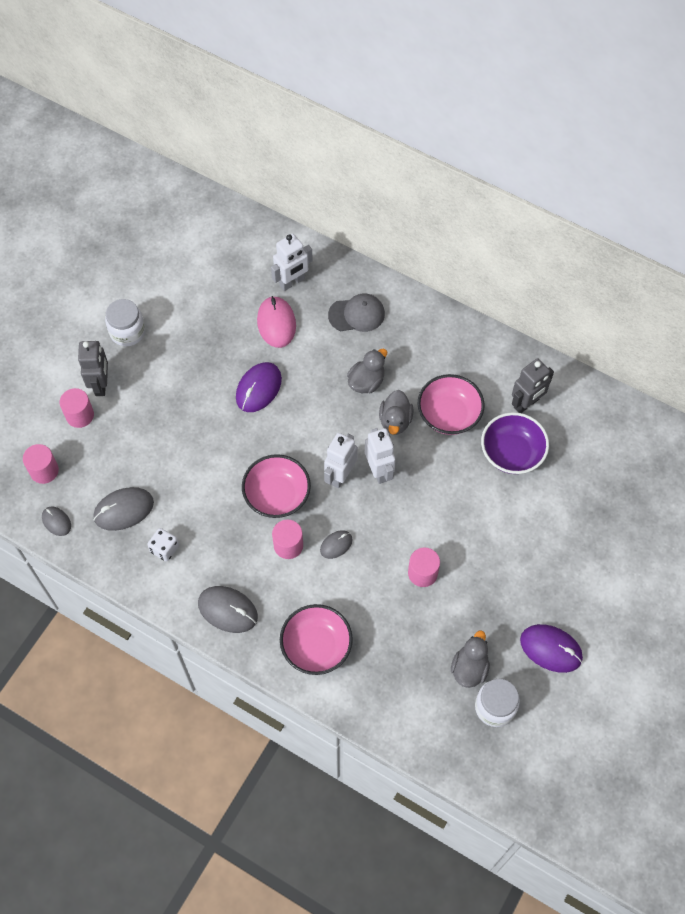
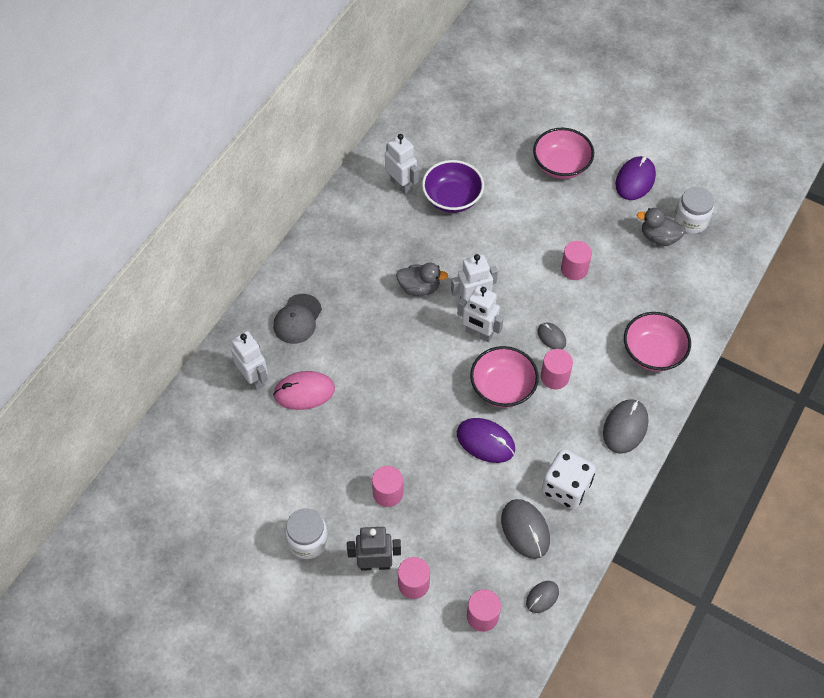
camera: 90 degrees left, 5 degrees down
white dice [147,528,179,562] -> white dice [541,449,596,509], size x1.73
purple mouse [236,362,282,412] -> purple mouse moved to [457,418,515,463]
grey cap [328,294,385,332] -> grey cap turned 150 degrees counterclockwise [273,294,322,344]
grey duck [347,349,387,393] -> none
pink bowl [417,374,485,435] -> pink bowl moved to [533,128,594,179]
grey robot [512,358,554,413] -> white robot [385,134,419,195]
none -> pink cylinder [372,466,403,507]

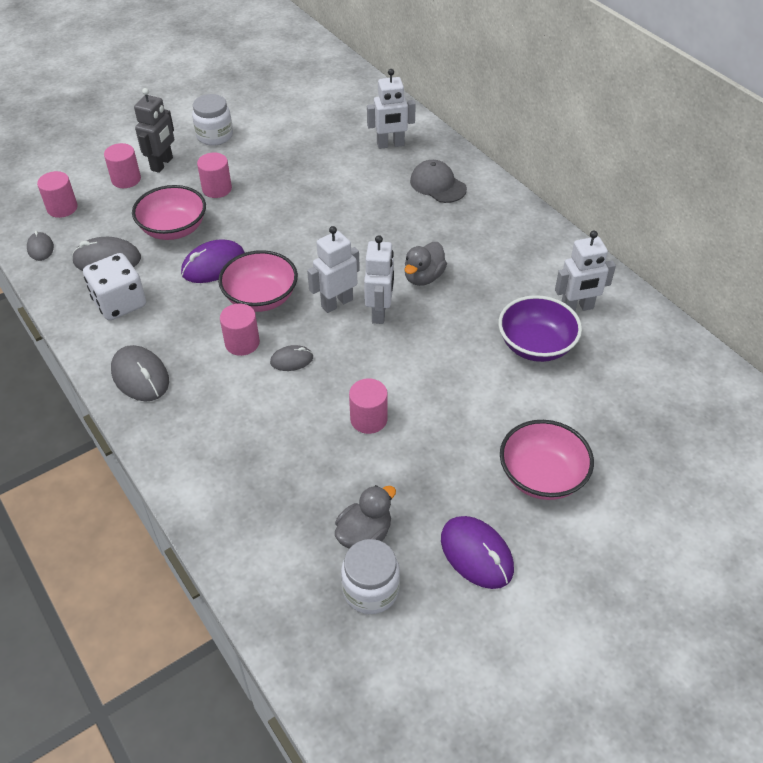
camera: 115 degrees right, 10 degrees down
pink mouse [273,371,335,410] -> none
pink bowl [624,312,691,371] -> pink bowl moved to [132,185,206,240]

